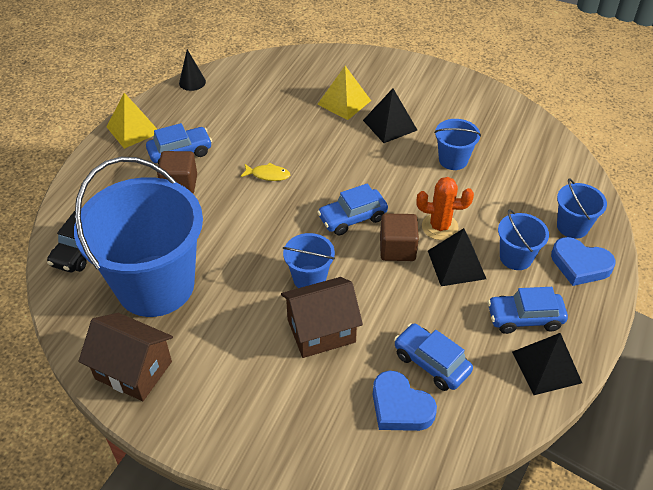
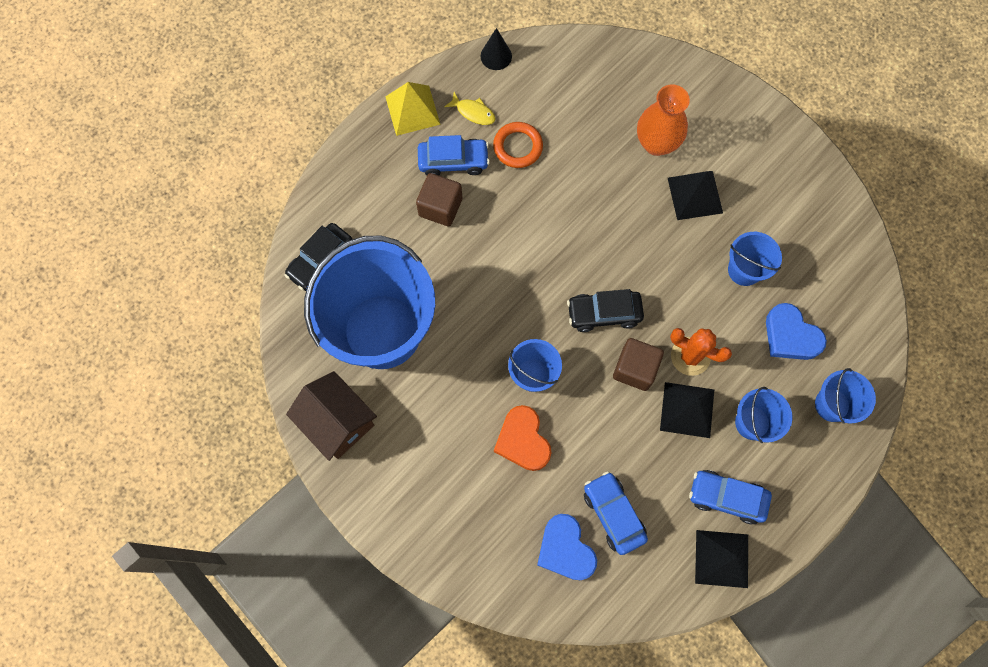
camera: 20 degrees right, 25 degrees up
yellow fish [240,162,290,181] -> yellow fish moved to [444,92,496,125]
brown house [281,277,363,358] -> orange heart [494,405,552,471]
yellow pyramid [317,66,371,120] -> orange vase [637,84,690,156]
blue car [317,183,388,235] -> black car [567,289,644,332]
blue heart [551,237,616,286] -> blue heart moved to [766,303,827,360]
none -> orange ring [493,122,543,168]

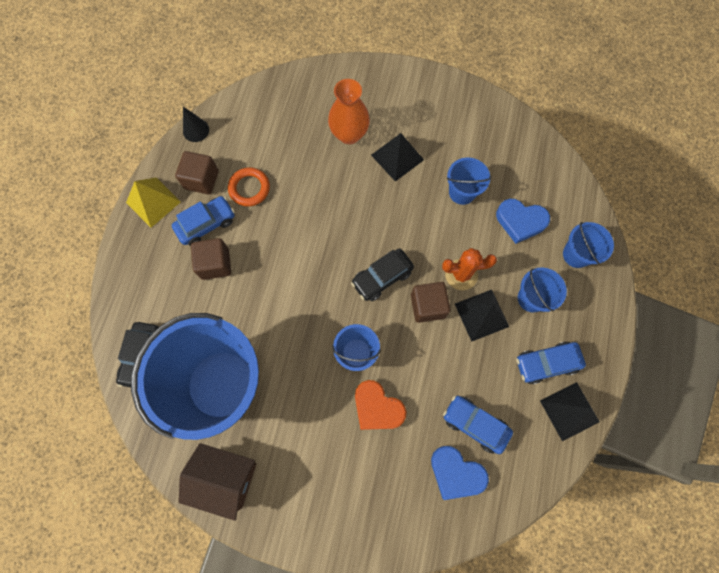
camera: 30 degrees left, 0 degrees up
yellow fish [444,92,496,125] -> brown cube [175,151,218,194]

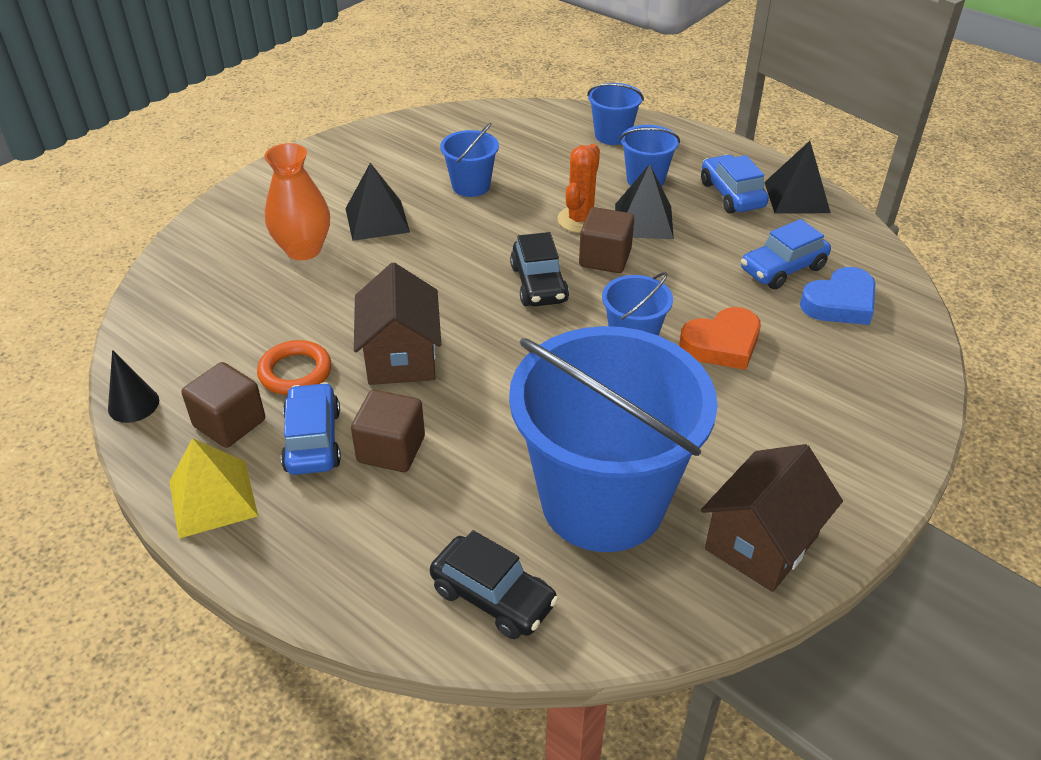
camera: 65 degrees left, 30 degrees down
blue heart [496,199,550,244] -> none
blue car [516,341,586,384] -> blue car turned 150 degrees clockwise [701,155,769,213]
none -> brown house [354,263,441,385]

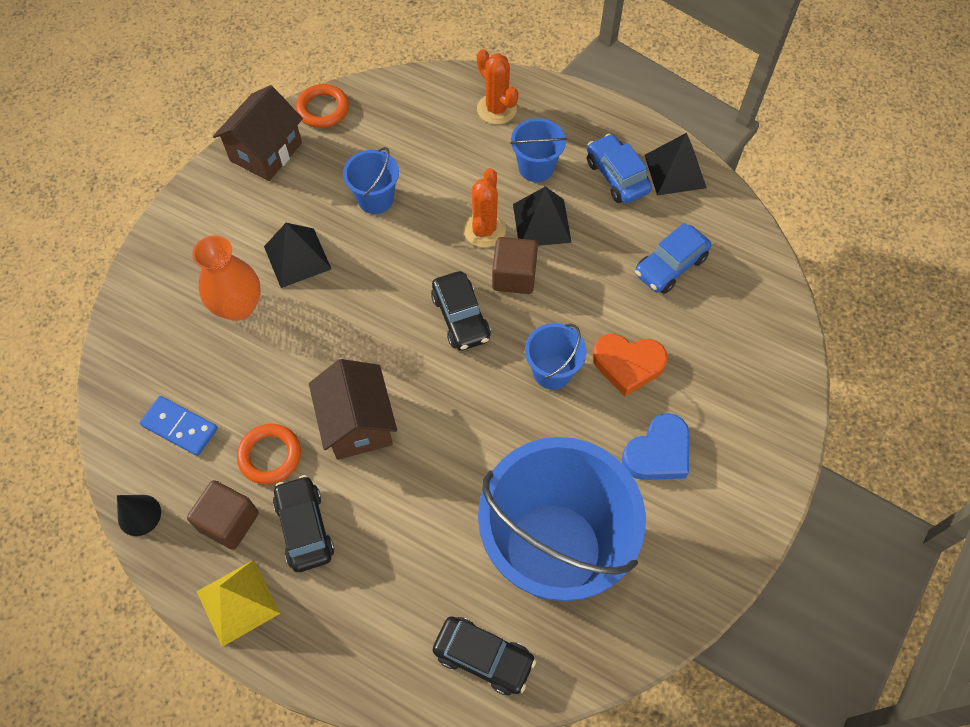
camera: 10 degrees left, 20 degrees up
blue car [281,382,341,475] -> black car [273,475,334,572]
brown cube [351,390,425,472] -> none
blue bucket [587,83,644,145] -> orange cactus [477,49,518,124]
orange heart [679,307,761,370] -> orange heart turned 45 degrees clockwise [592,334,668,396]
brown house [701,444,843,592] -> brown house moved to [213,85,303,181]
blue heart [800,267,875,325] -> blue heart moved to [622,413,690,480]
none -> blue domino [140,396,218,456]
none -> orange ring [296,84,349,128]

